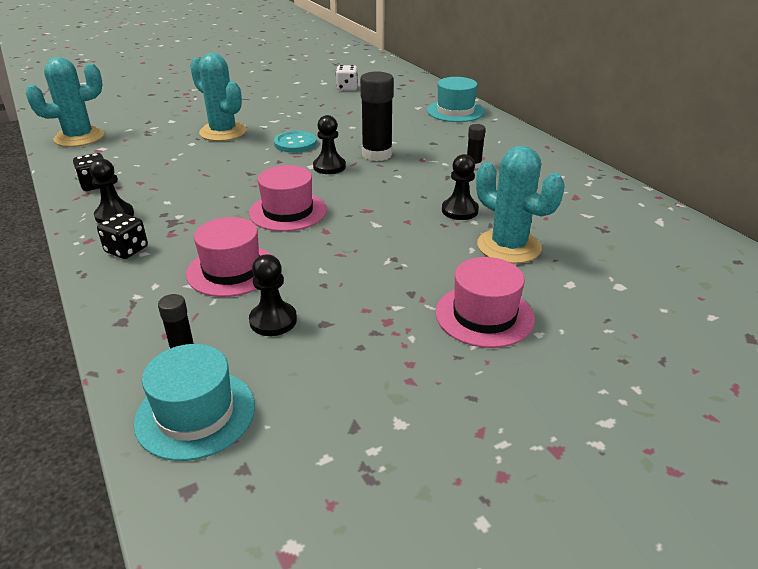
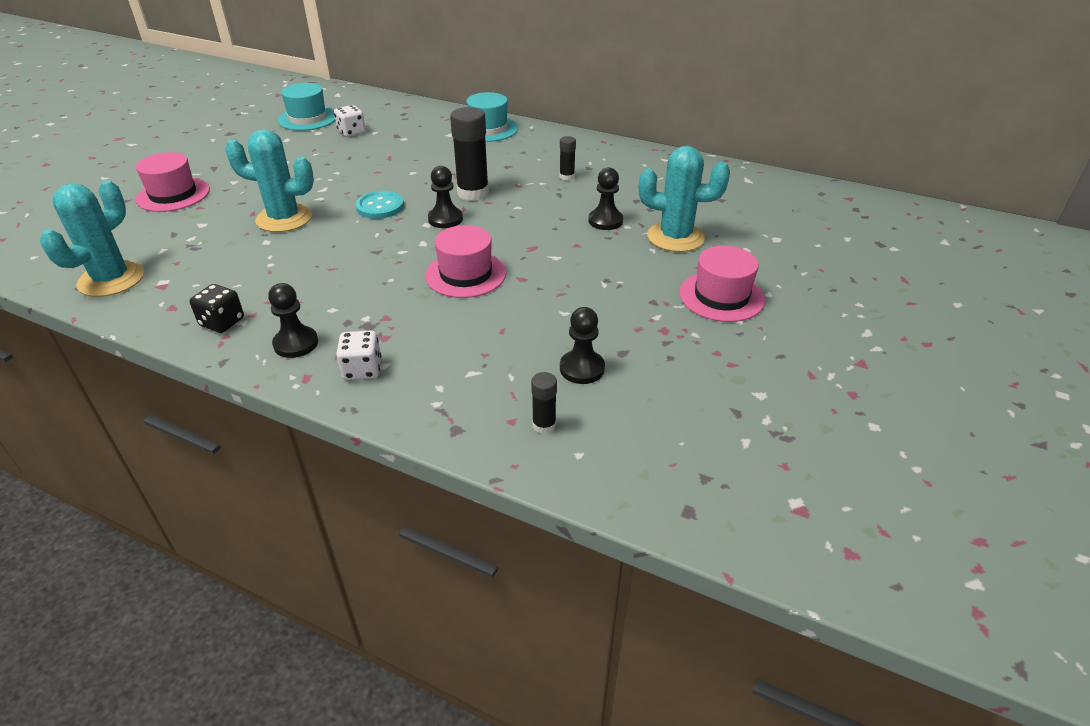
camera: 35 degrees left, 5 degrees up
black dice [97,213,148,259] -> white dice [336,330,381,380]
turquoise hat [134,344,255,461] -> turquoise hat moved to [278,83,335,131]
pink hat [186,217,271,297] -> pink hat moved to [135,152,210,212]

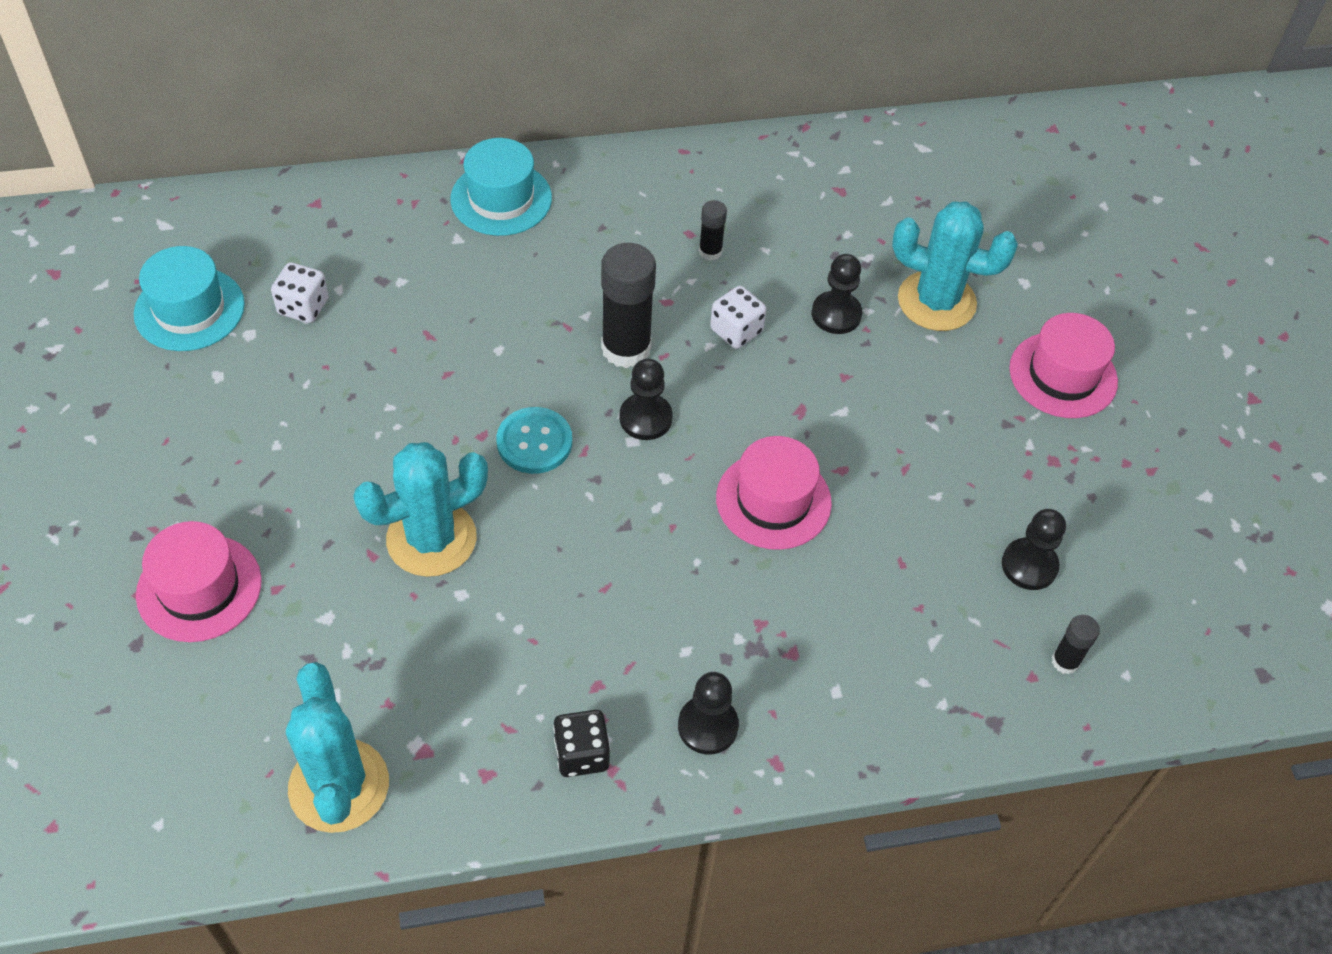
camera: 40 degrees left, 15 degrees up
white dice [336,330,381,380] -> white dice moved to [710,286,767,349]
turquoise cactus [639,146,730,252] -> turquoise cactus turned 45 degrees clockwise [892,201,1018,331]

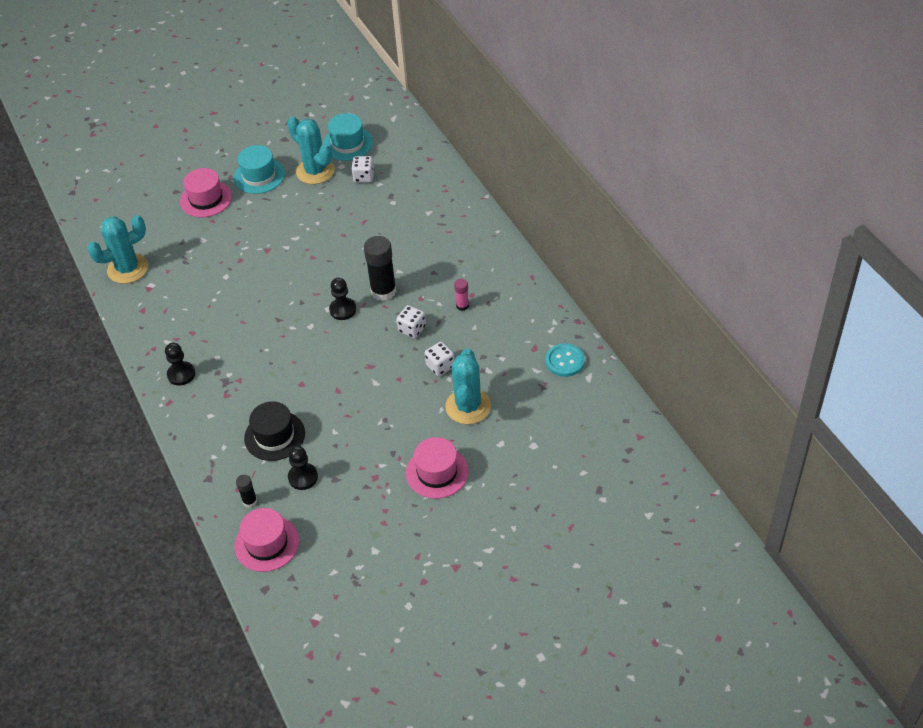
camera: 80 degrees right, 5 degrees down
turquoise cactus [353,442,488,577] -> turquoise cactus moved to [287,116,335,184]
turquoise hat [450,138,552,236] -> turquoise hat moved to [234,145,285,194]
turquoise button [497,407,572,474] -> turquoise button moved to [545,343,585,377]
black dice [553,710,610,777] -> none
black glue stick [699,200,727,261] -> pink glue stick [454,279,469,311]
pink hat [716,436,832,550] -> pink hat moved to [234,508,299,572]
black pawn [812,254,862,334] -> white dice [425,342,455,376]
none -> black hat [244,402,305,461]

